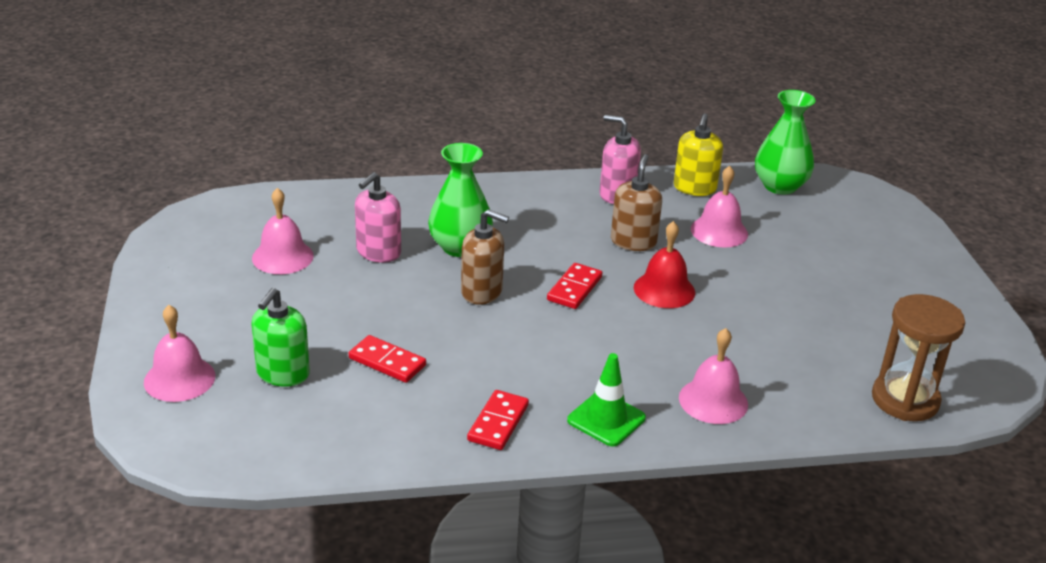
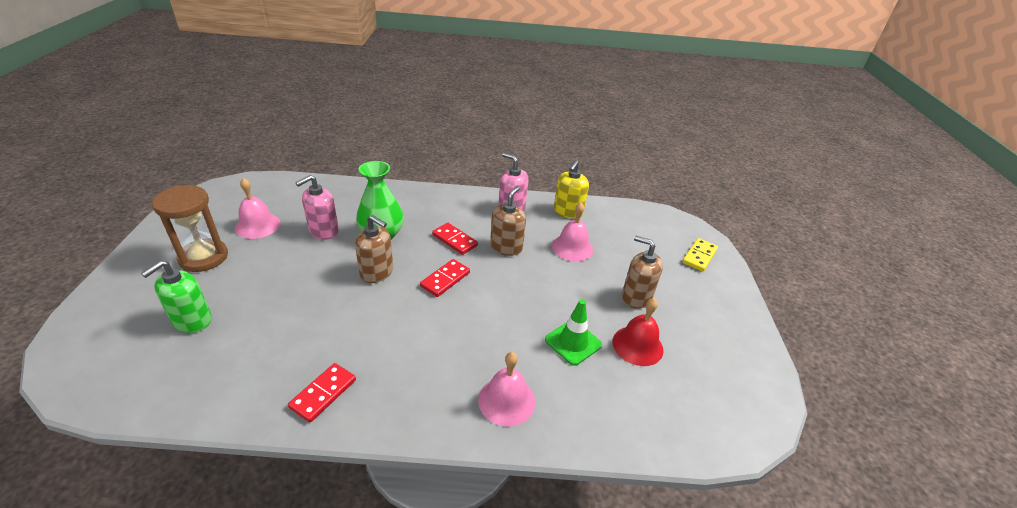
camera: 10 degrees right, 5 degrees up
pink bell [144,305,215,402] -> none
red domino [349,335,426,383] -> red domino moved to [432,223,478,255]
green traffic cone [567,353,646,447] -> green traffic cone moved to [545,299,602,366]
red bell [634,221,695,308] -> red bell moved to [613,298,664,366]
green vase [755,90,816,195] -> none
brown hourglass [872,294,965,421] -> brown hourglass moved to [152,185,228,272]
none -> brown soap dispenser [622,236,663,308]
none -> yellow domino [683,238,718,272]

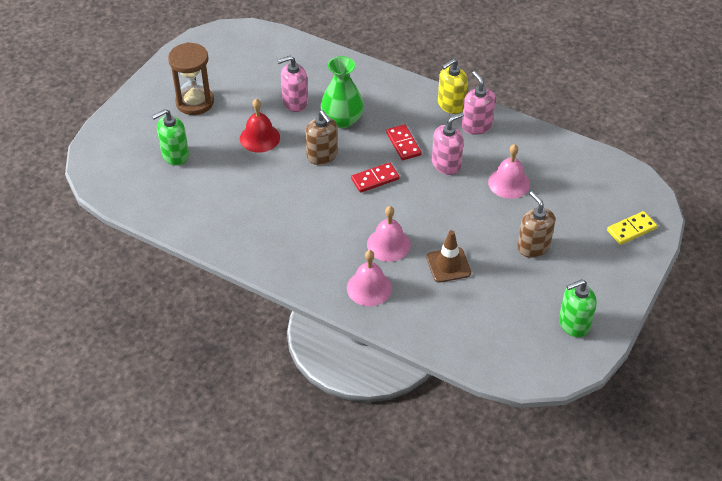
camera: 30 degrees right, 10 degrees up
pink bell [235,178,280,239] -> pink bell moved to [367,206,411,262]
red domino [288,363,356,423] -> none
brown soap dispenser [490,186,526,256] -> pink soap dispenser [432,112,464,175]
green traffic cone [545,299,602,366] -> brown traffic cone [426,230,471,283]
yellow soap dispenser [554,160,589,219] -> yellow soap dispenser moved to [438,59,468,114]
red bell [613,298,664,366] -> red bell moved to [240,99,280,153]
none -> green soap dispenser [559,279,597,338]

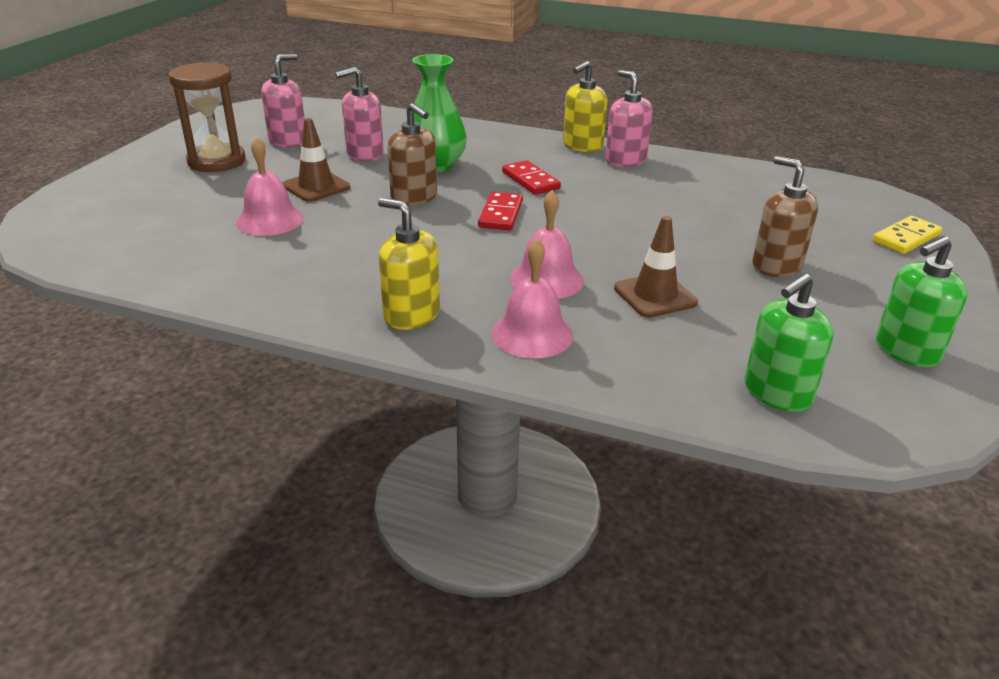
camera: 10 degrees left, 15 degrees down
green soap dispenser [152,109,189,166] -> green soap dispenser moved to [745,273,834,412]
red bell [240,99,280,153] -> brown traffic cone [283,118,350,202]
red domino [351,162,399,193] -> red domino turned 45 degrees counterclockwise [478,192,523,230]
pink soap dispenser [432,112,464,175] -> pink soap dispenser moved to [261,54,305,148]
pink bell [488,144,530,199] -> pink bell moved to [236,137,304,236]
none -> yellow soap dispenser [378,198,440,330]

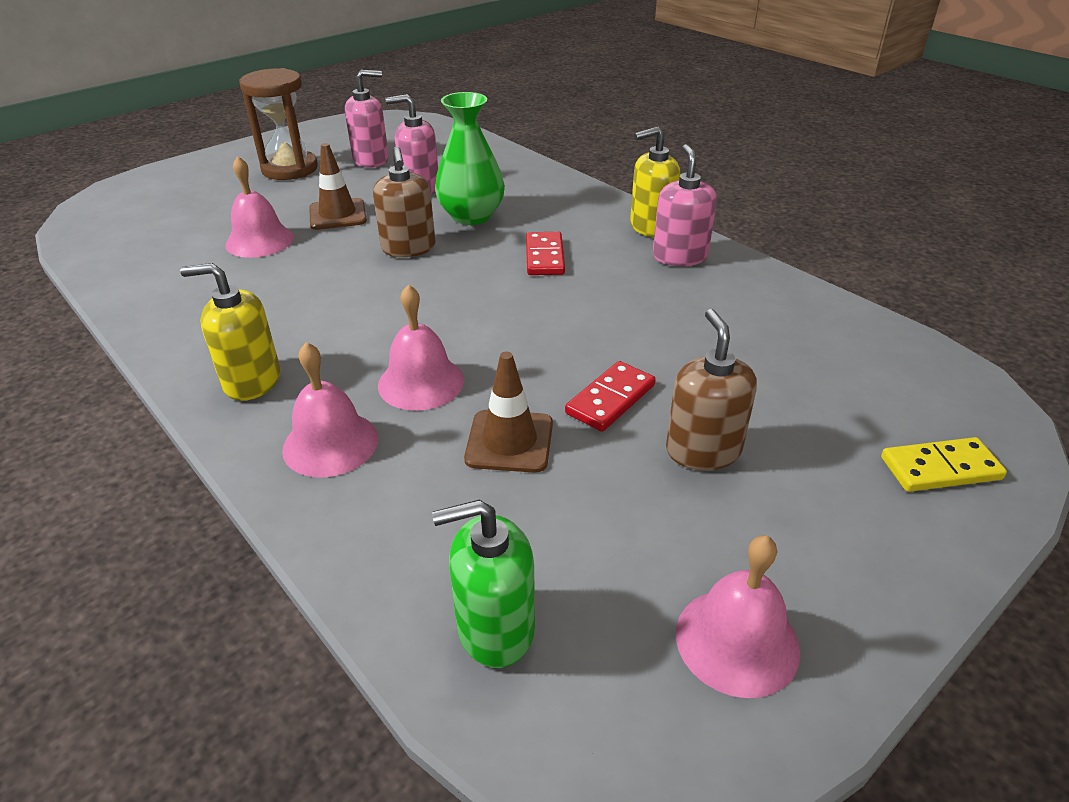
camera: 30 degrees right, 5 degrees up
yellow soap dispenser [378,198,440,330] -> yellow soap dispenser turned 60 degrees counterclockwise [180,263,280,401]
red domino [478,192,523,230] -> red domino moved to [565,361,656,432]
green soap dispenser [876,236,968,367] -> pink bell [676,535,801,698]

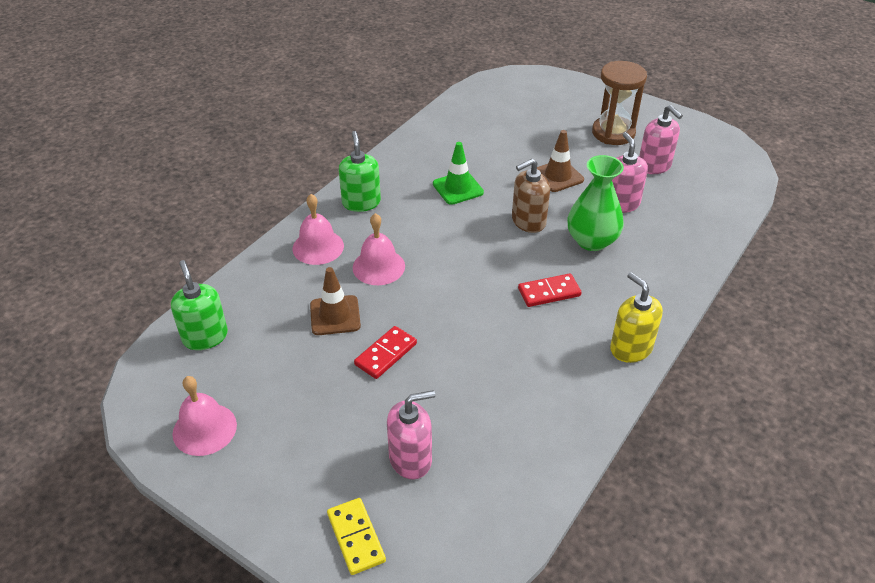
camera: 75 degrees right, 5 degrees up
yellow soap dispenser [180,263,280,401] -> green soap dispenser [339,131,381,212]
pink bell [225,156,294,258] -> none
red domino [565,361,656,432] -> red domino turned 75 degrees counterclockwise [354,326,417,379]
pink soap dispenser [653,144,717,266] -> pink soap dispenser moved to [387,390,435,480]
brown soap dispenser [666,309,757,470] -> none
none -> green traffic cone [433,142,484,205]

